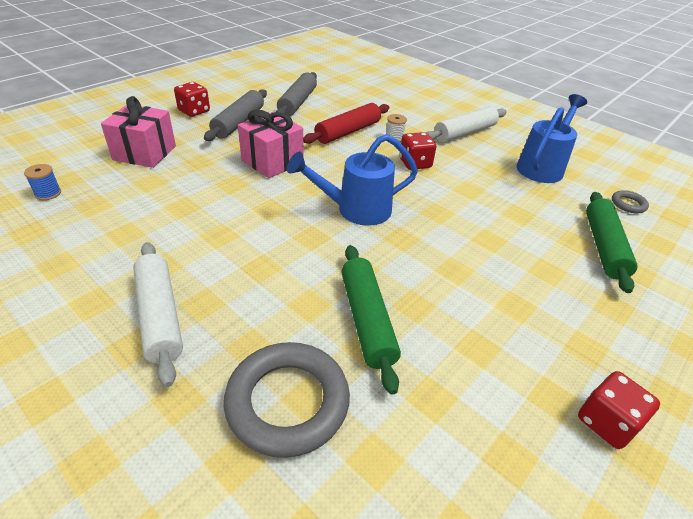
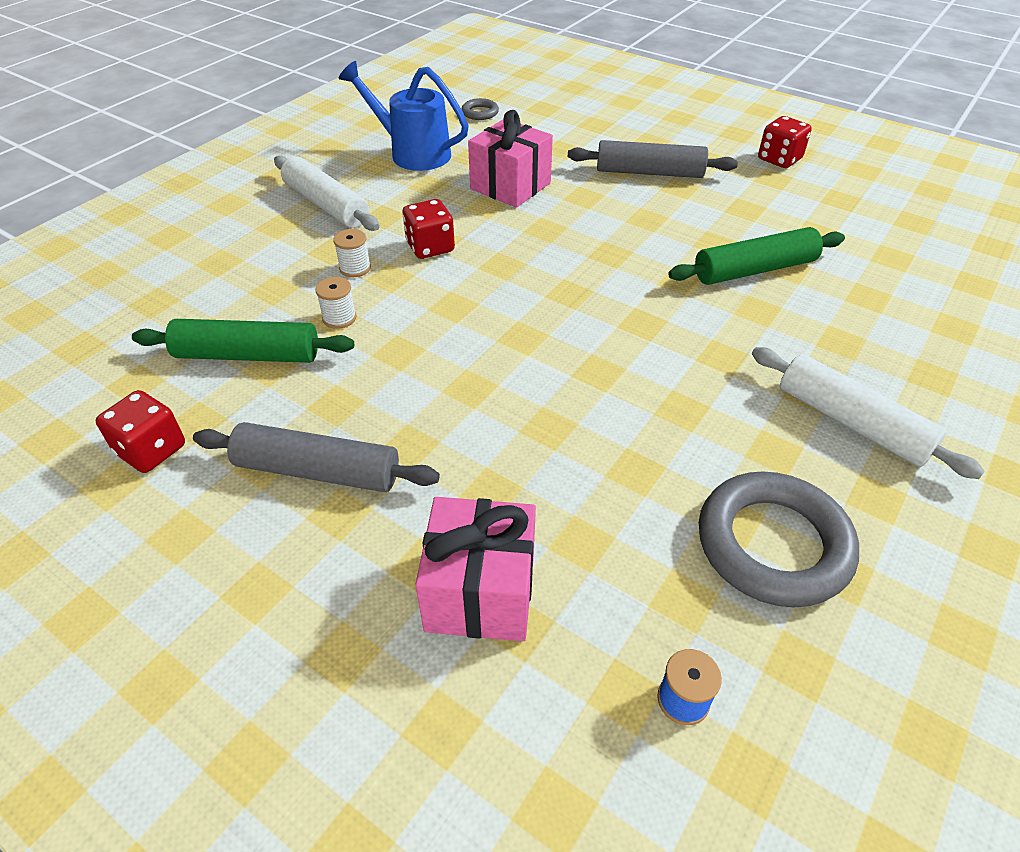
camera: 95 degrees left, 5 degrees up
white rolling pin [133,242,183,387] -> white rolling pin turned 75 degrees clockwise [752,347,985,479]
red dice [174,82,210,117] -> red dice moved to [96,390,185,473]
grey ring [224,342,350,458] -> grey ring moved to [699,471,859,607]
pink gift [238,110,304,178] -> pink gift moved to [468,110,553,207]
grey rolling pin [276,72,317,116] -> grey rolling pin moved to [568,140,738,178]
blue watering can [287,134,418,226] -> none
red rolling pin [303,103,389,144] -> white spool [315,277,357,329]
green rolling pin [586,192,638,293] -> green rolling pin moved to [132,319,354,363]

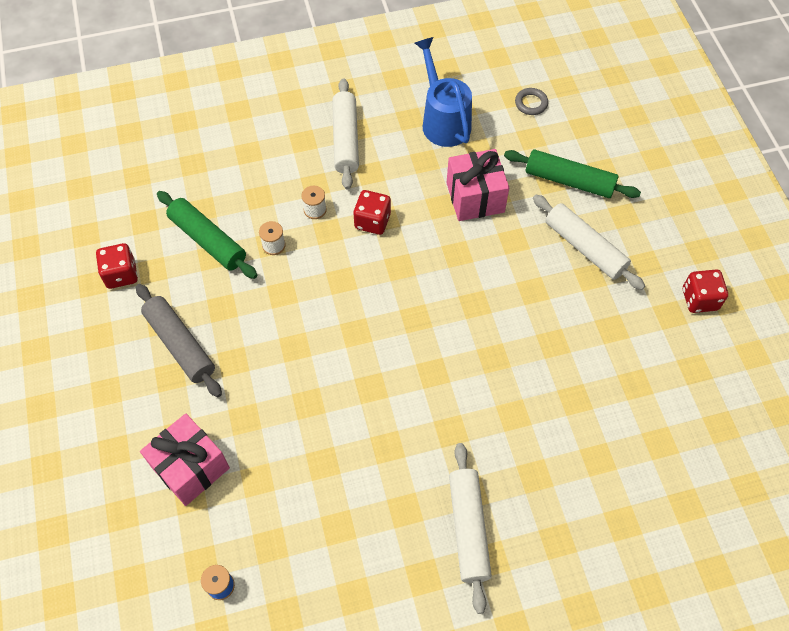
camera: 40 degrees right, 15 degrees up
grey rolling pin [568,140,738,178] -> white rolling pin [533,195,645,290]
green rolling pin [668,227,845,285] -> green rolling pin moved to [504,149,641,198]
grey ring [699,471,859,607] -> none

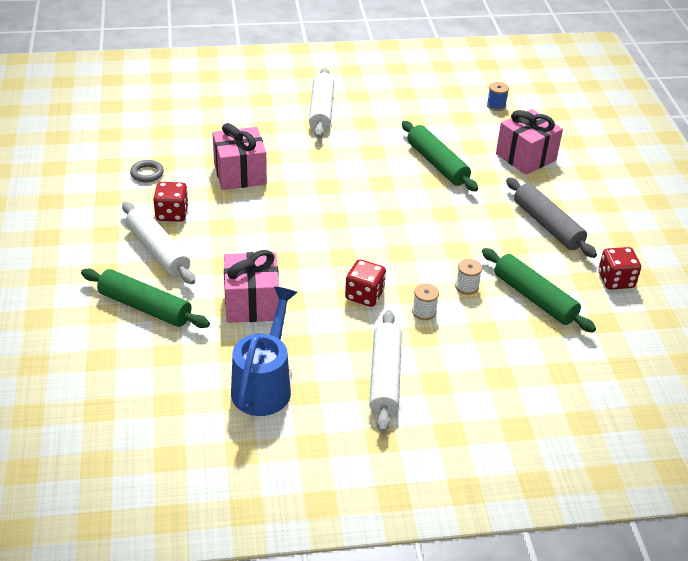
camera: 175 degrees left, 20 degrees down
blue watering can [415,37,472,147] -> blue watering can turned 150 degrees counterclockwise [231,287,297,416]
grey ring [515,88,548,115] -> grey ring moved to [130,160,164,182]
red dice [683,269,728,313] -> red dice moved to [153,182,188,222]
none -> pink gift [212,123,267,190]
none -> green rolling pin [402,121,478,192]

